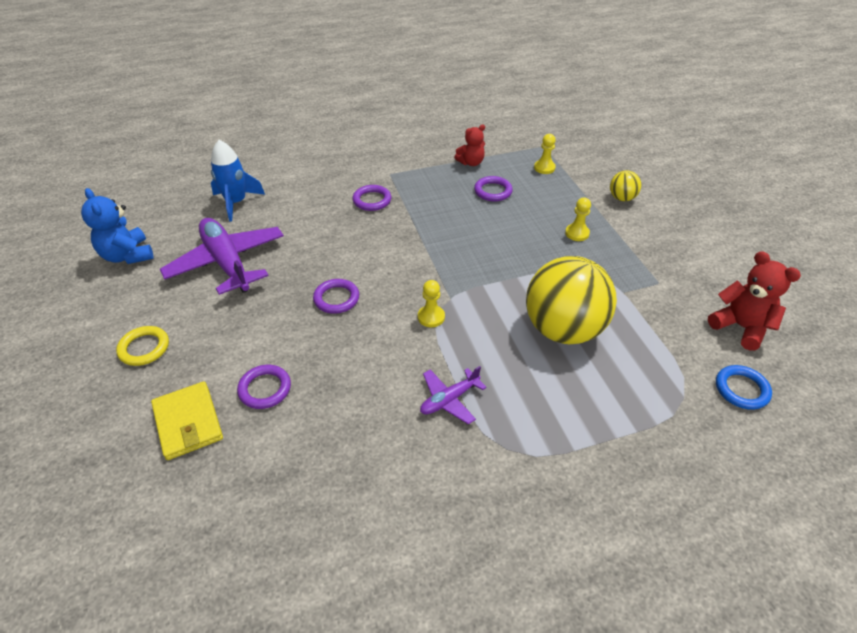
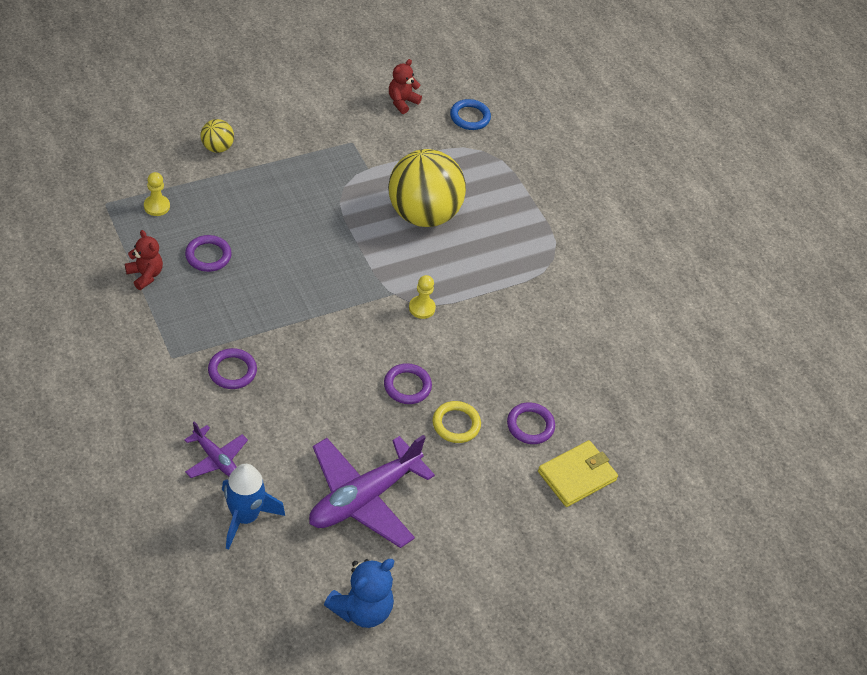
camera: 105 degrees left, 5 degrees up
yellow ring [116,326,169,366] -> yellow ring moved to [433,401,481,443]
purple plane [420,366,487,424] -> purple plane moved to [184,422,248,478]
yellow pawn [565,197,591,241] -> none
red teddy bear [708,251,801,351] -> red teddy bear [389,59,422,114], size x0.67

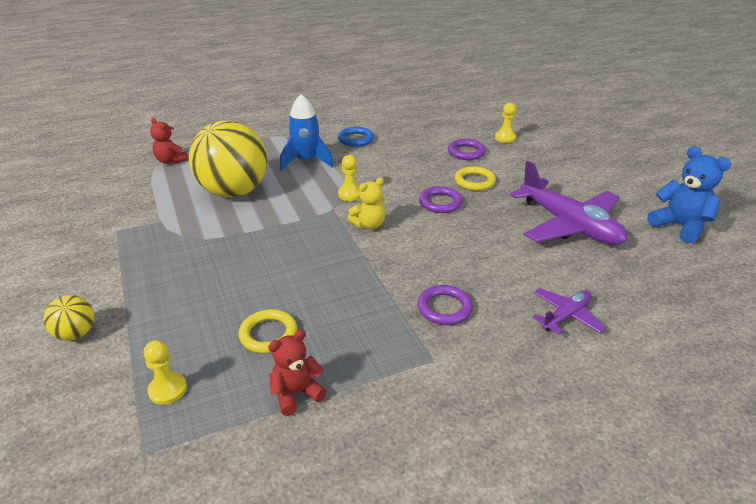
camera: 80 degrees left, 15 degrees down
purple ring [185,235,232,272] -> yellow ring [239,309,297,353]
blue rocket [222,464,285,550] -> blue rocket moved to [280,94,333,170]
red teddy bear [389,59,422,114] -> red teddy bear moved to [150,118,188,164]
blue ring [450,99,491,130] -> blue ring moved to [338,127,374,147]
yellow wallet [538,440,618,507] -> yellow pawn [495,103,516,143]
none -> yellow teddy bear [347,178,385,229]

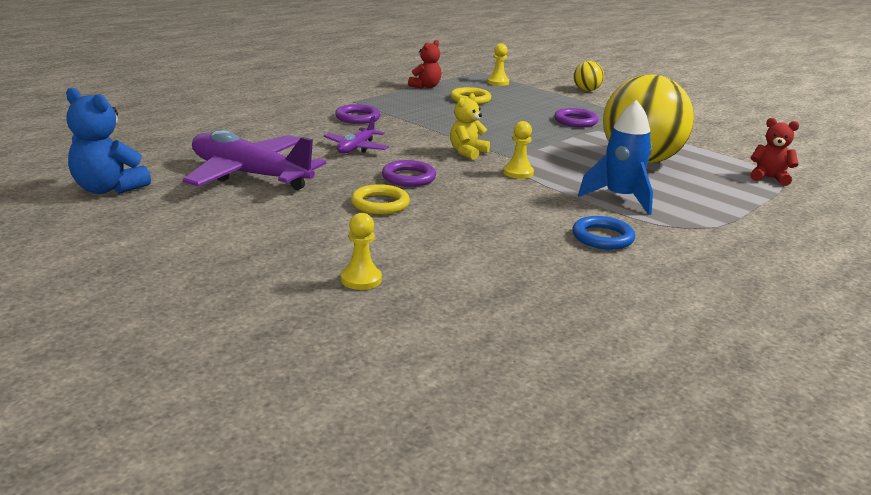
camera: 155 degrees right, 10 degrees down
purple ring [448,139,486,160] -> purple ring moved to [554,108,598,127]
purple plane [532,288,606,335] -> purple plane moved to [324,116,389,153]

